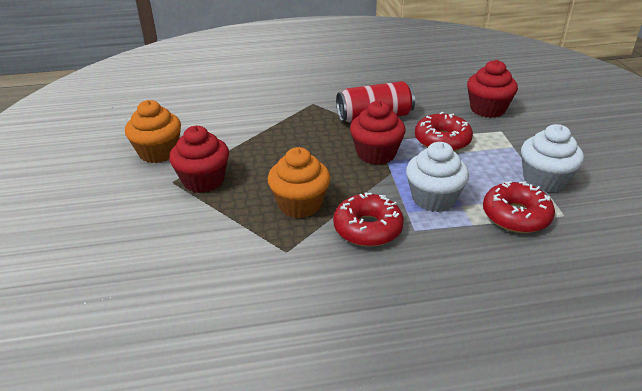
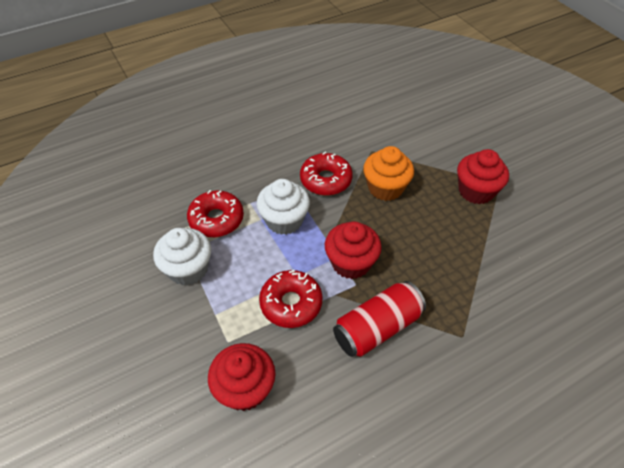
camera: 160 degrees right, 15 degrees up
orange cupcake [125,100,181,163] -> none

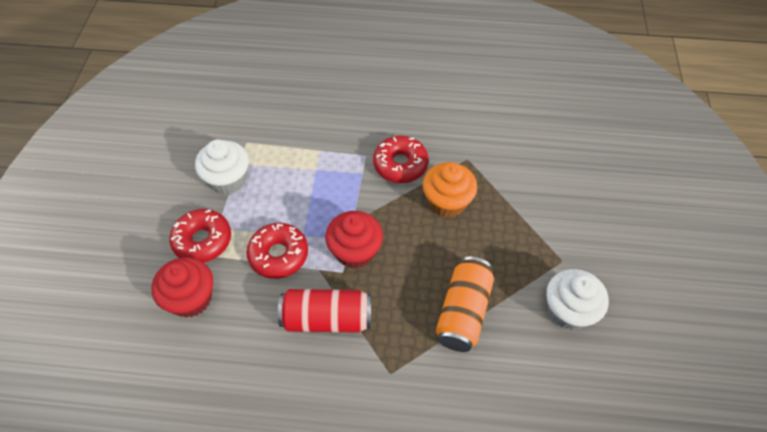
camera: 35 degrees right, 5 degrees up
red donut [187,190,244,237] -> red donut moved to [169,209,231,263]
white cupcake [256,179,310,235] -> white cupcake moved to [546,269,609,330]
red cupcake [457,149,509,204] -> none
none -> orange can [436,257,494,352]

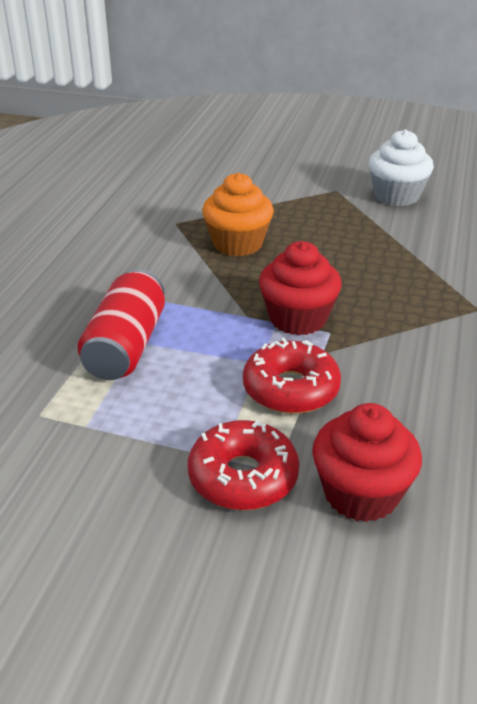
camera: 80 degrees left, 20 degrees down
white cupcake [195,139,249,194] -> none
red can [278,289,371,333] -> red can moved to [77,269,165,380]
red donut [373,136,429,183] -> none
orange can [436,257,494,352] -> none

